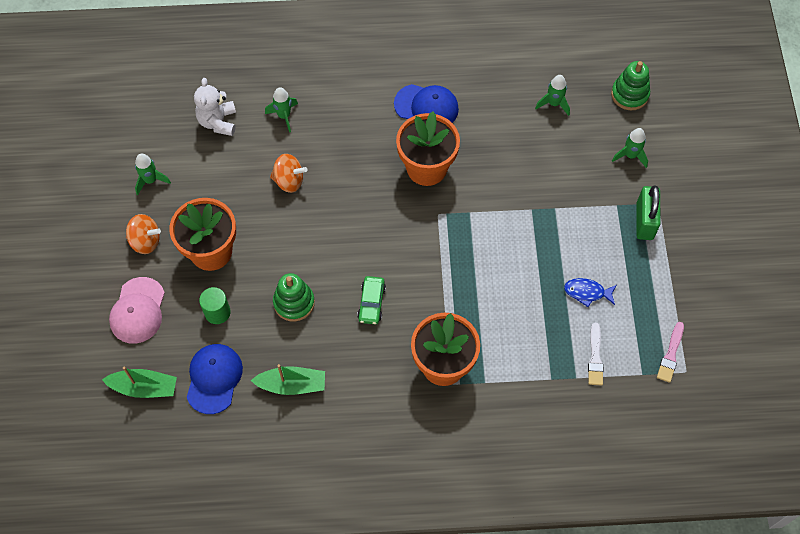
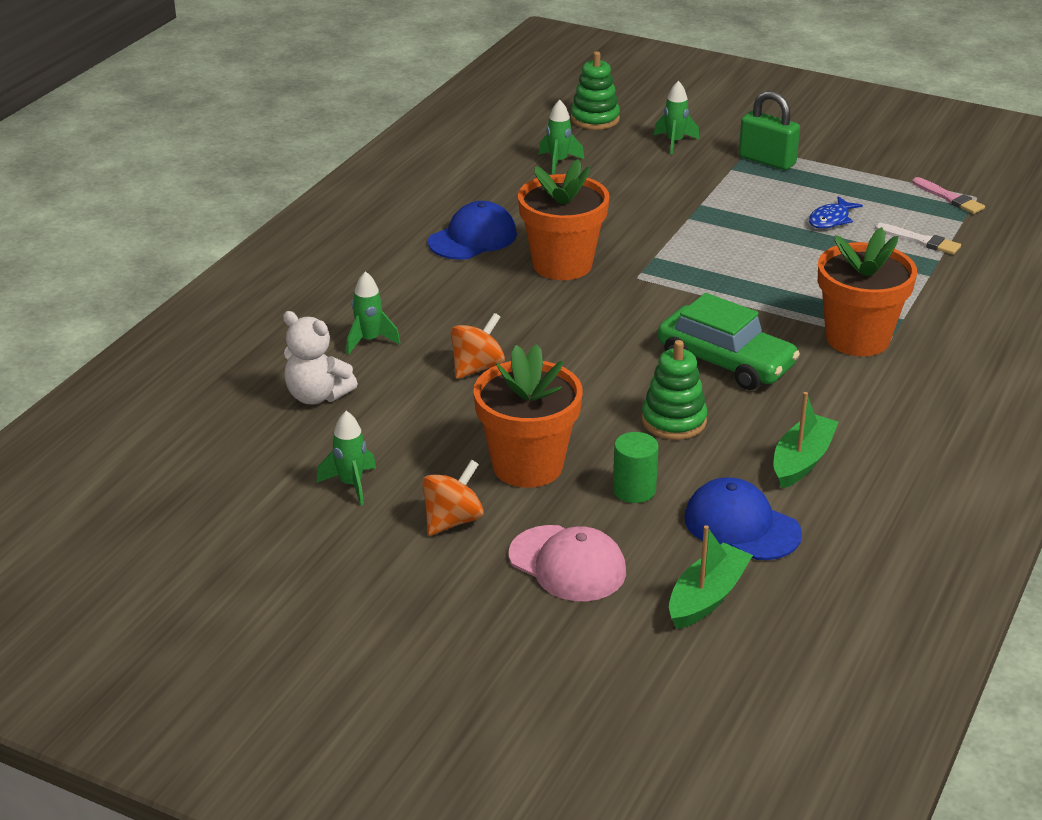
camera: 60 degrees left, 30 degrees down
green car [357,276,386,325] -> green car [658,293,800,390], size x1.82

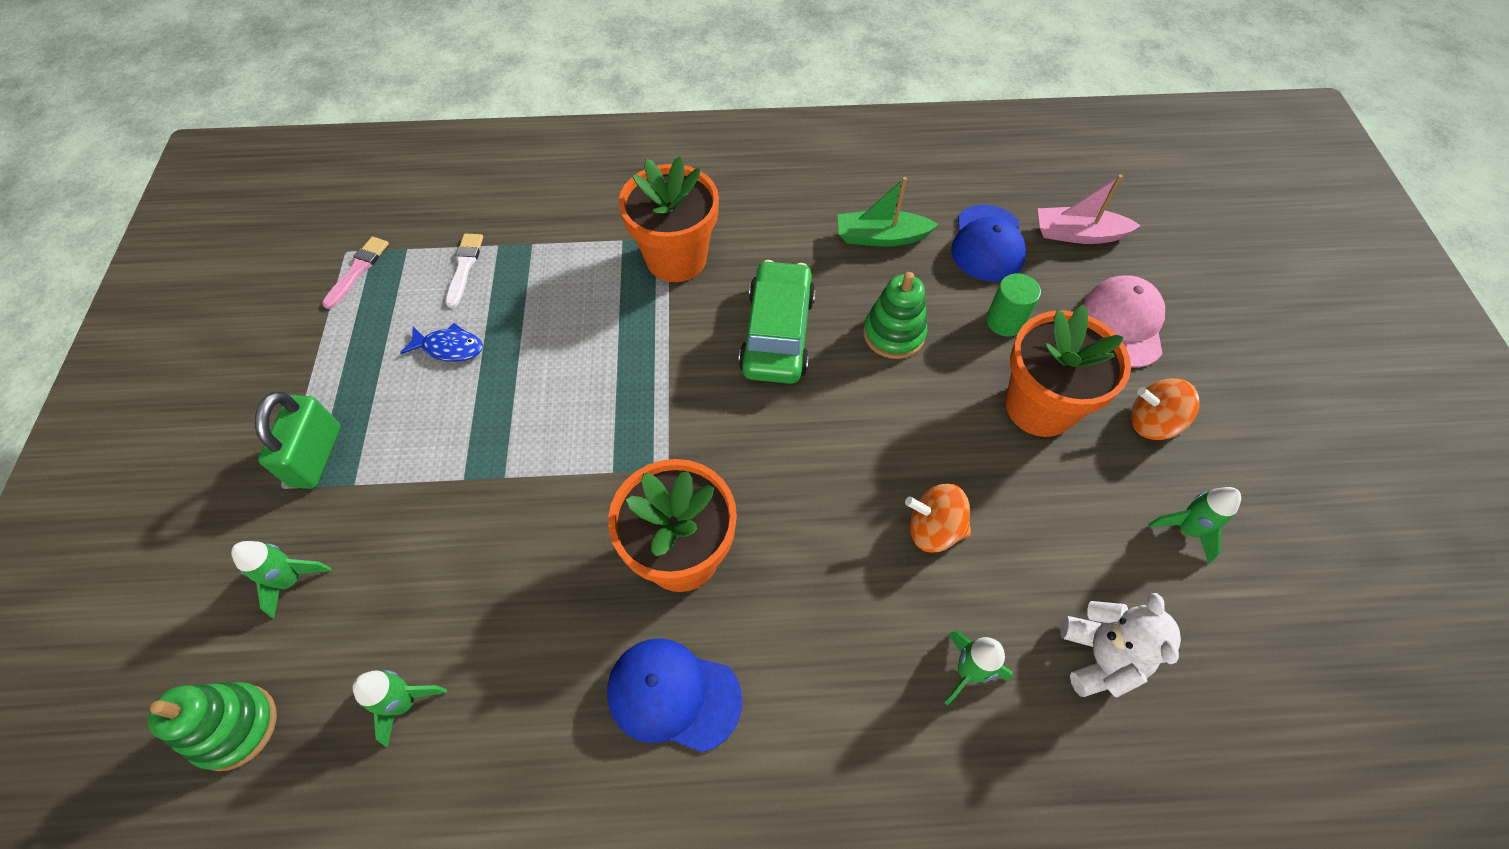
camera: 120 degrees left, 25 degrees up
green boat [669,525,753,629] -> pink boat [1038,175,1141,244]

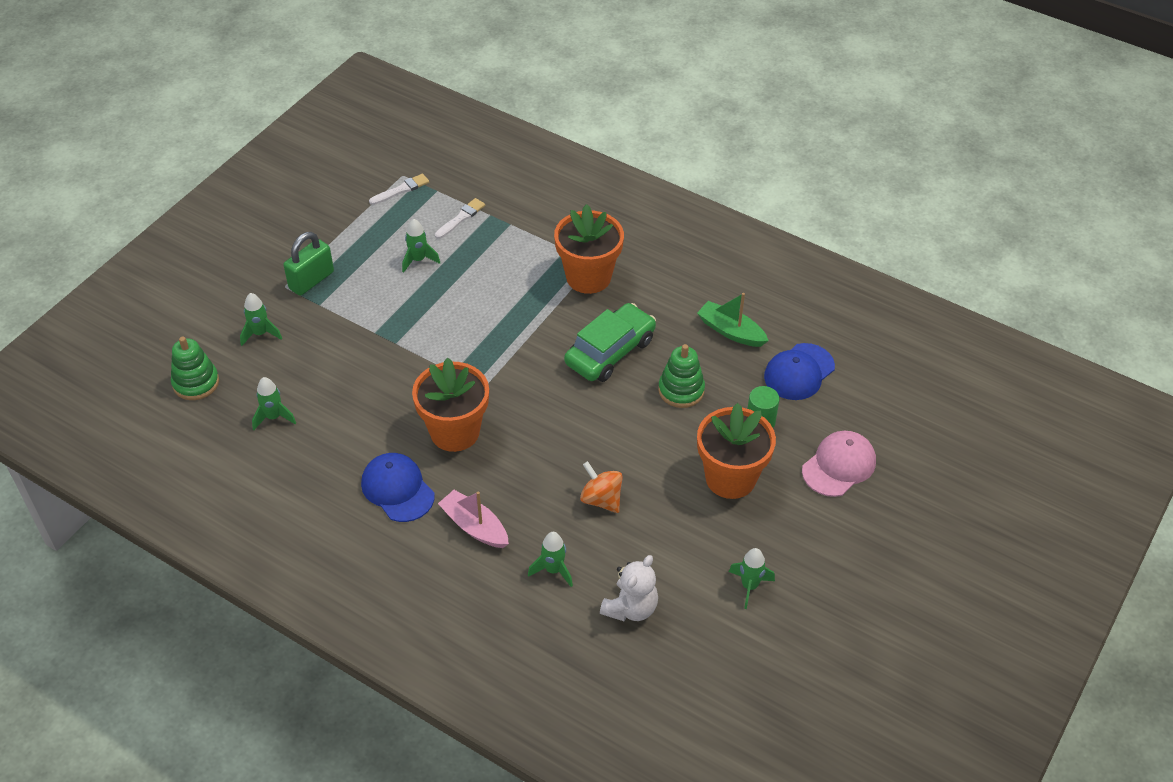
camera: 35 degrees right, 10 degrees down
pink brush [322,237,389,309] -> white brush [369,174,429,205]
blue fish [400,323,483,362] -> green rocket [402,219,440,273]
pink boat [1038,175,1141,244] -> pink boat moved to [438,490,509,548]
orange spinning top [1131,378,1200,440] -> none

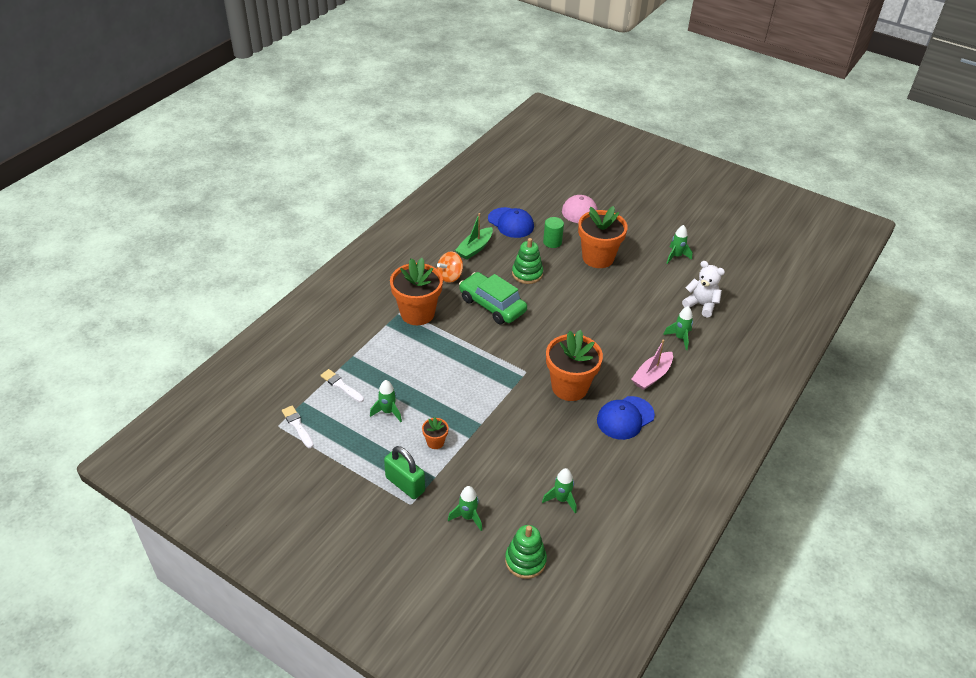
camera: 90 degrees left, 5 degrees down
orange spinning top [580,461,623,513] -> orange spinning top moved to [437,252,463,283]
none -> orange flower pot [422,417,449,449]

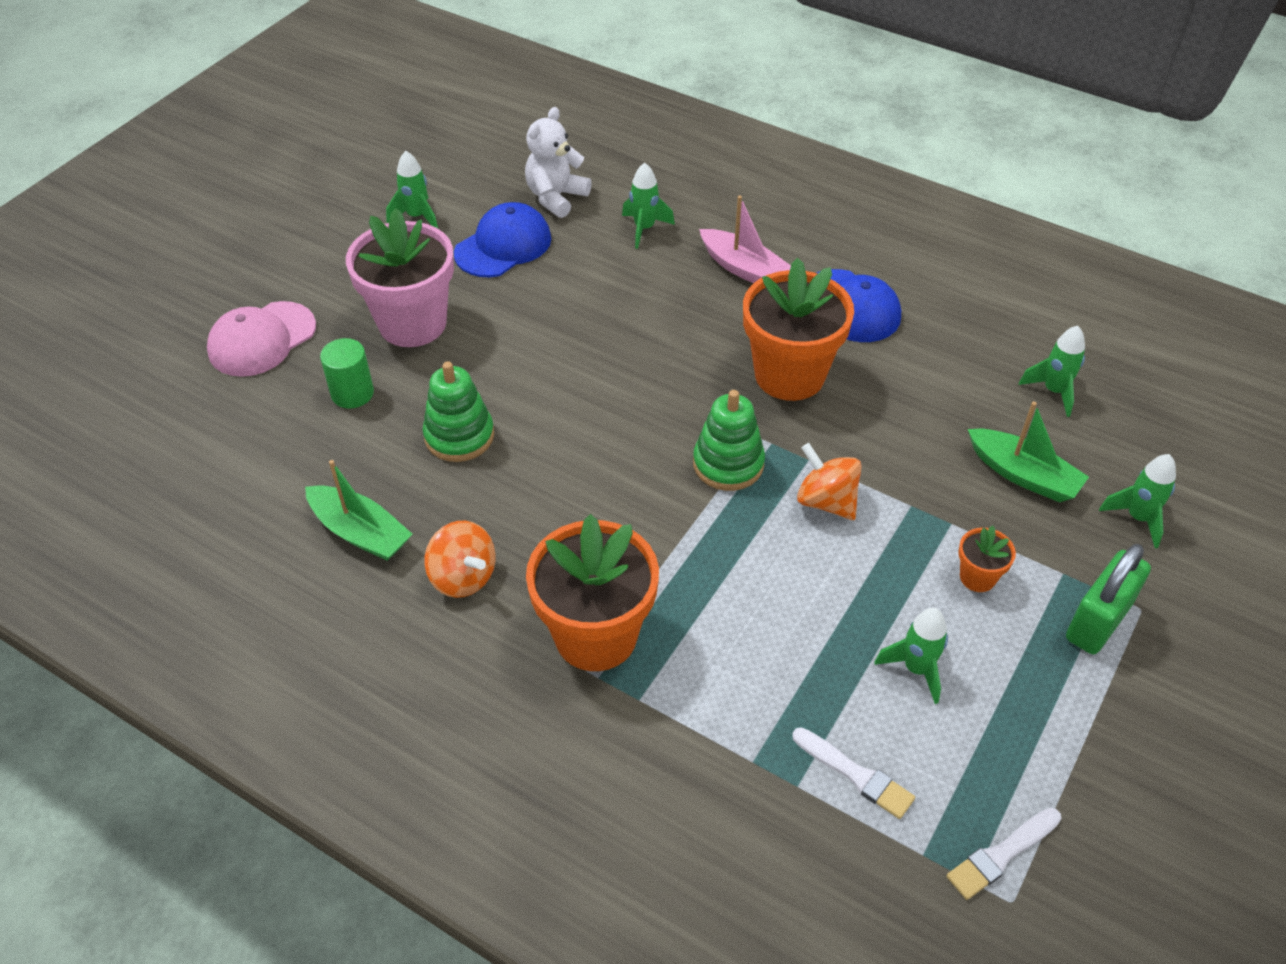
camera: 90 degrees left, 5 degrees up
white brush [320,369,364,402] -> white brush turned 90 degrees counterclockwise [792,727,915,819]
green car [459,272,527,324] -> none
blue cap [488,207,534,238] -> blue cap moved to [454,202,551,277]
green stacking toy [505,525,547,579] -> green stacking toy moved to [693,390,765,491]
orange flower pot [578,206,628,268] -> pink flower pot [346,208,454,347]
none -> orange spinning top [797,443,862,520]
none -> green boat [968,401,1089,502]

